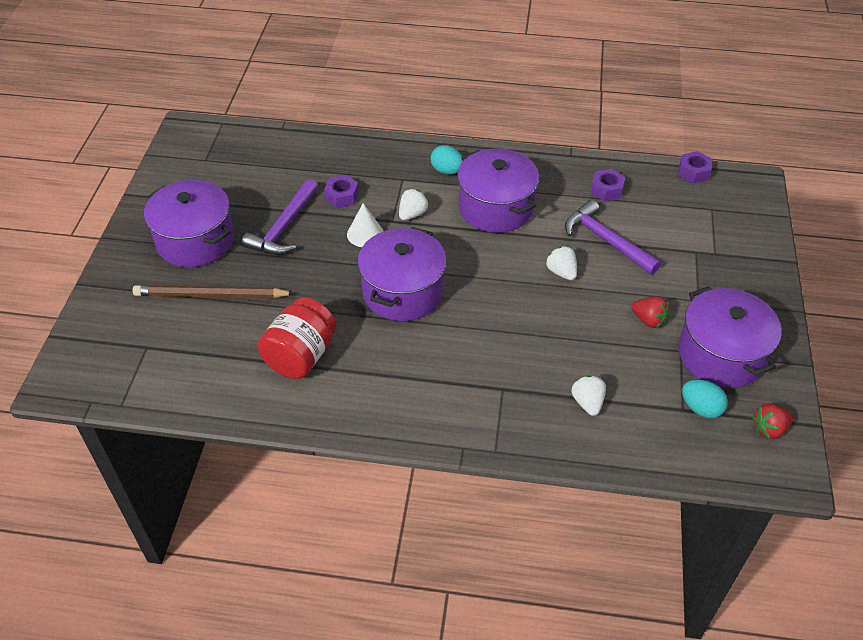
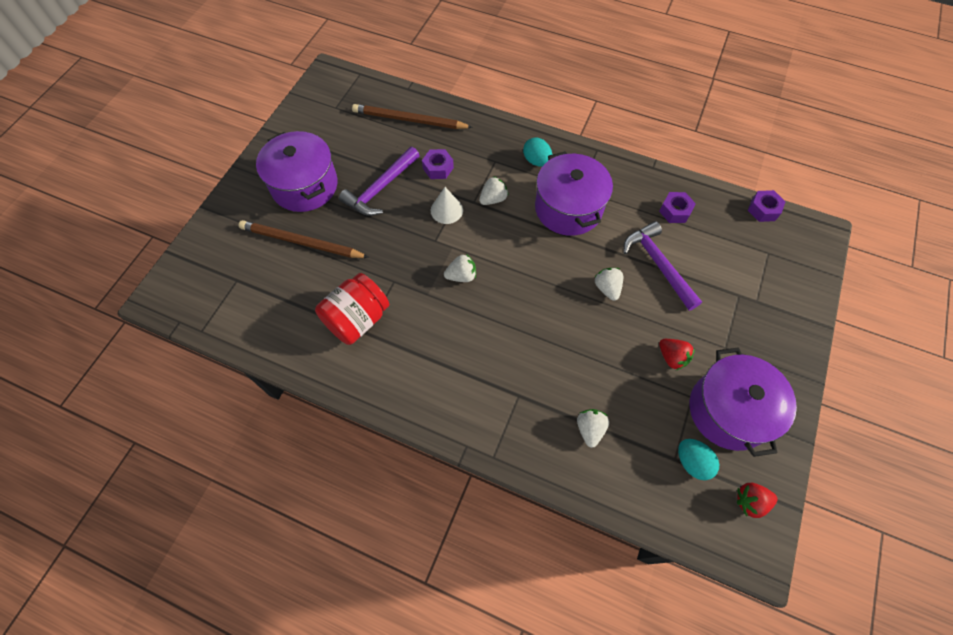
camera: 15 degrees right, 15 degrees up
purple pot [358,227,447,321] -> white strawberry [444,254,476,282]
none -> brown pencil [352,104,473,129]

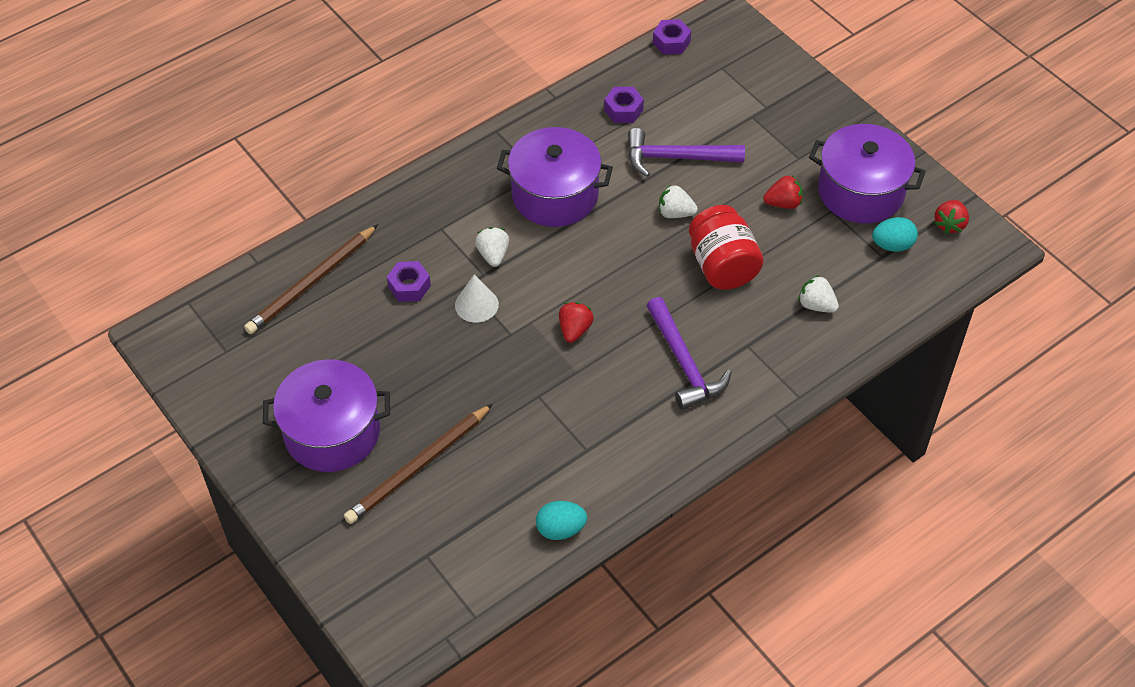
camera: 60 degrees left, 10 degrees down
red jar [315,273,389,345] -> red jar moved to [689,205,764,290]
purple hammer [339,147,420,216] -> purple hammer moved to [647,297,731,410]
white strawberry [444,254,476,282] -> red strawberry [559,302,594,343]
turquoise egg [523,137,552,167] -> turquoise egg moved to [536,501,587,540]

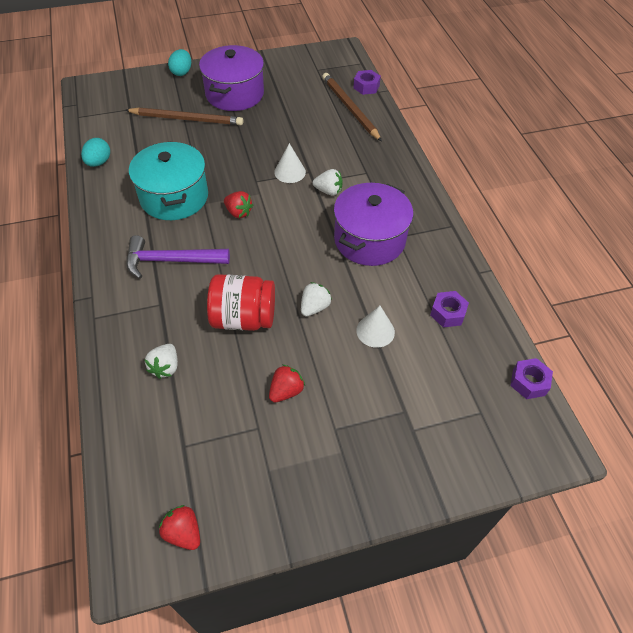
camera: 110 degrees right, 0 degrees up
brown pencil [344,404,493,524] -> brown pencil turned 120 degrees clockwise [125,107,243,125]
purple nut [387,261,431,302] -> purple nut moved to [353,70,381,95]
purple hammer [628,128,745,177] -> white cone [356,306,395,348]
red strawberry [763,175,803,209] -> red strawberry turned 150 degrees counterclockwise [269,365,305,402]
white strawberry [798,275,839,313] -> white strawberry turned 135 degrees clockwise [144,344,178,379]
purple pot [809,124,926,224] -> none
turquoise egg [872,217,918,252] -> turquoise egg moved to [168,49,191,76]
none -> turquoise pot [129,141,208,220]

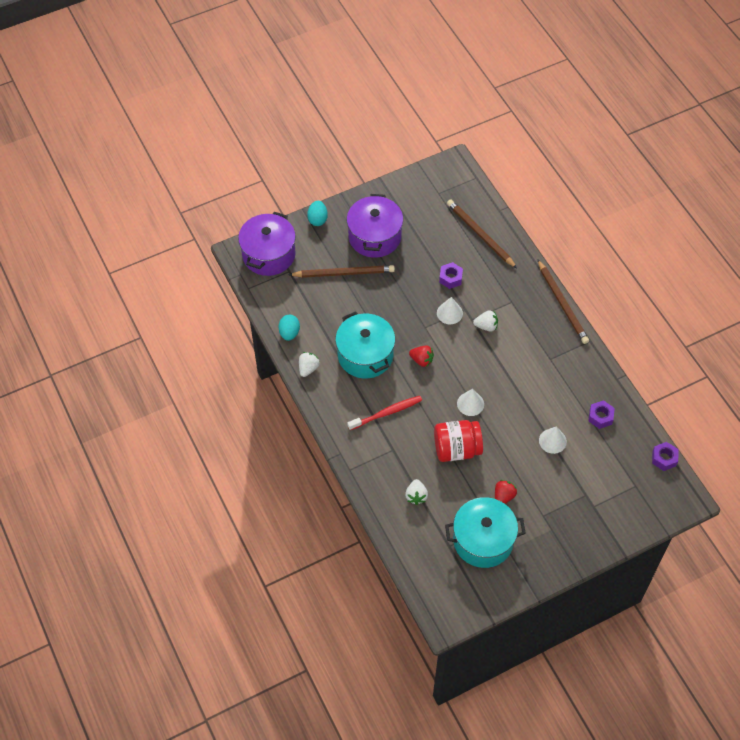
camera: 10 degrees left, 5 degrees up
purple hammer [127,235,230,279] -> red toothbrush [347,396,422,430]
red strawberry [159,505,200,550] -> none
white strawberry [301,282,332,317] -> white strawberry moved to [299,352,320,377]
purple pot [334,183,413,266] -> purple pot moved to [238,212,296,276]
purple nut [353,70,381,95] -> purple nut moved to [439,262,463,289]
none -> turquoise pot [445,497,526,568]
none -> white cone [457,389,484,416]
none -> brown pencil [537,259,589,344]

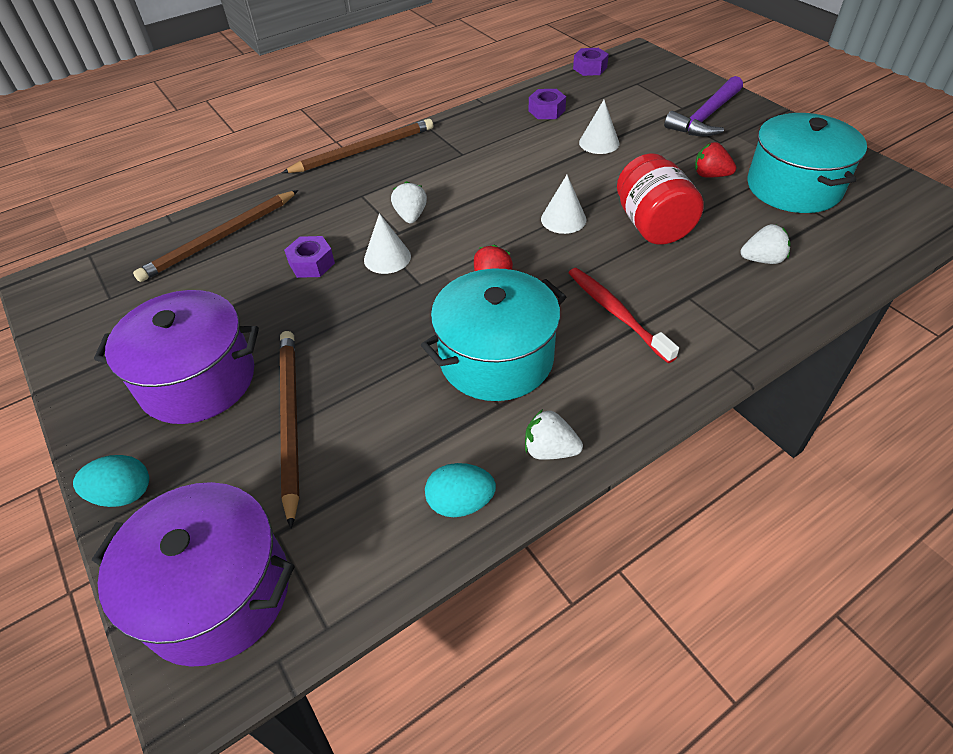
camera: 95 degrees left, 10 degrees down
none -> purple hammer [664,76,743,136]

